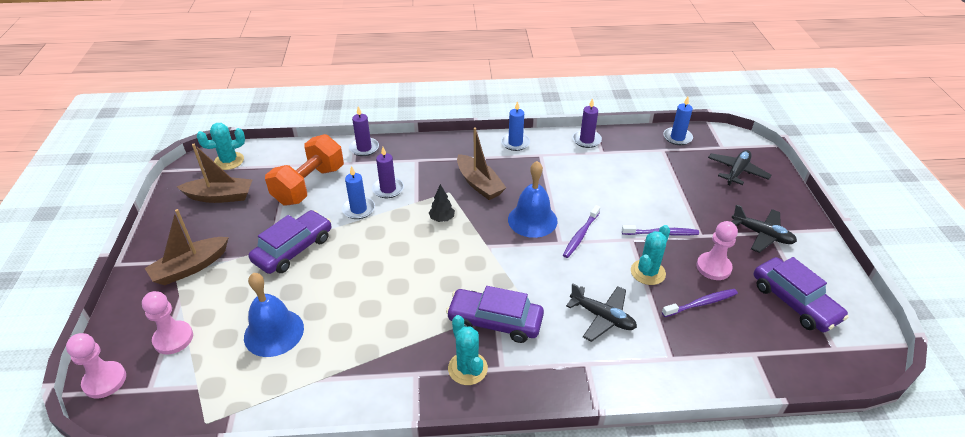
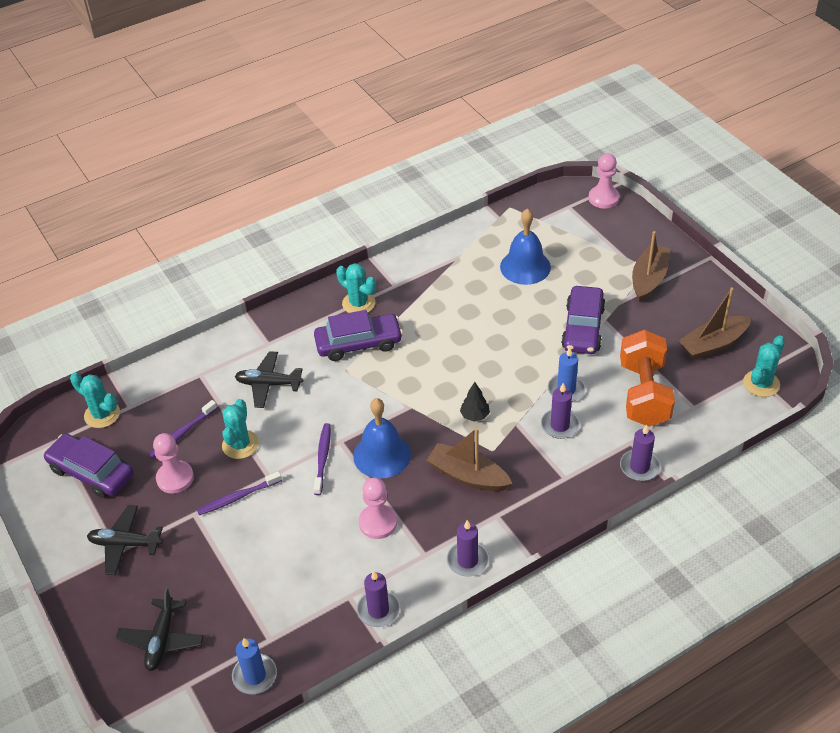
camera: 155 degrees right, 5 degrees up
pink pawn [142,291,193,354] -> pink pawn moved to [359,478,397,539]
blue candle [501,101,530,151] -> purple candle [447,520,489,576]
none -> turquoise cactus [70,372,120,428]

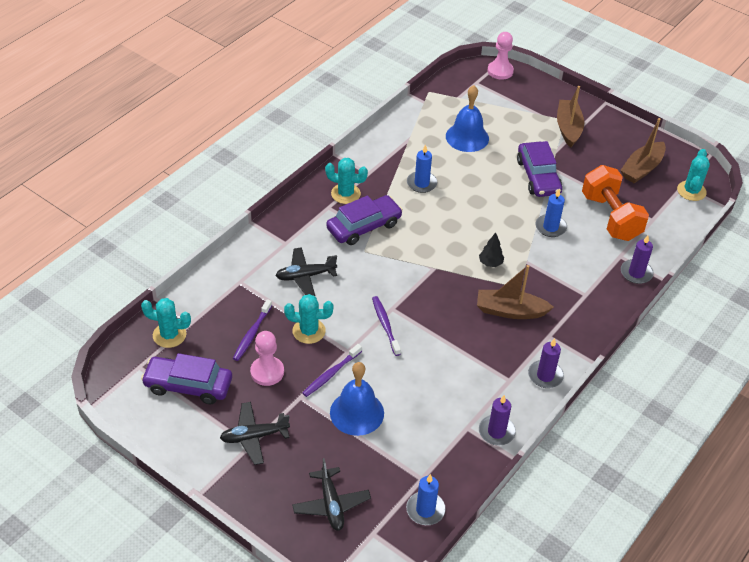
camera: 25 degrees left, 0 degrees up
turquoise cactus [222,399,259,459] -> turquoise cactus turned 75 degrees counterclockwise [284,294,333,344]
blue bell [353,398,411,478] -> blue bell moved to [330,362,384,436]
pink pawn [359,478,397,539] -> none
purple candle [541,383,580,439] -> none
none -> blue candle [407,144,437,193]

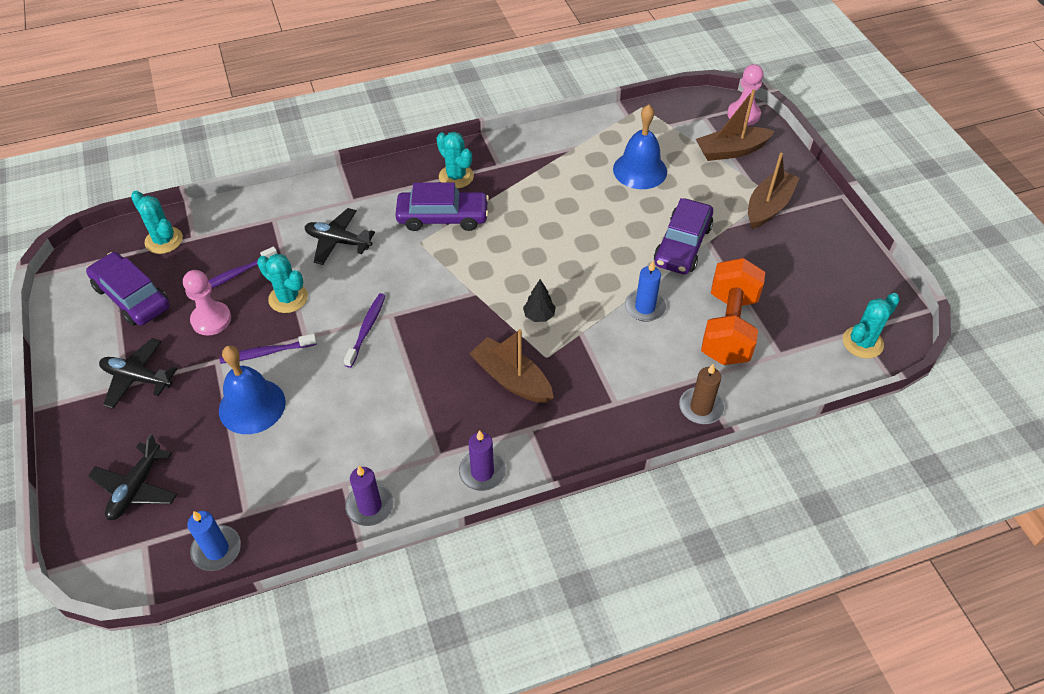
camera: 35 degrees right, 5 degrees up
blue candle [407,144,437,193] -> none
brown boat [620,118,666,183] -> brown boat moved to [696,89,775,161]
purple candle [621,235,654,284] -> brown candle [679,364,724,424]

